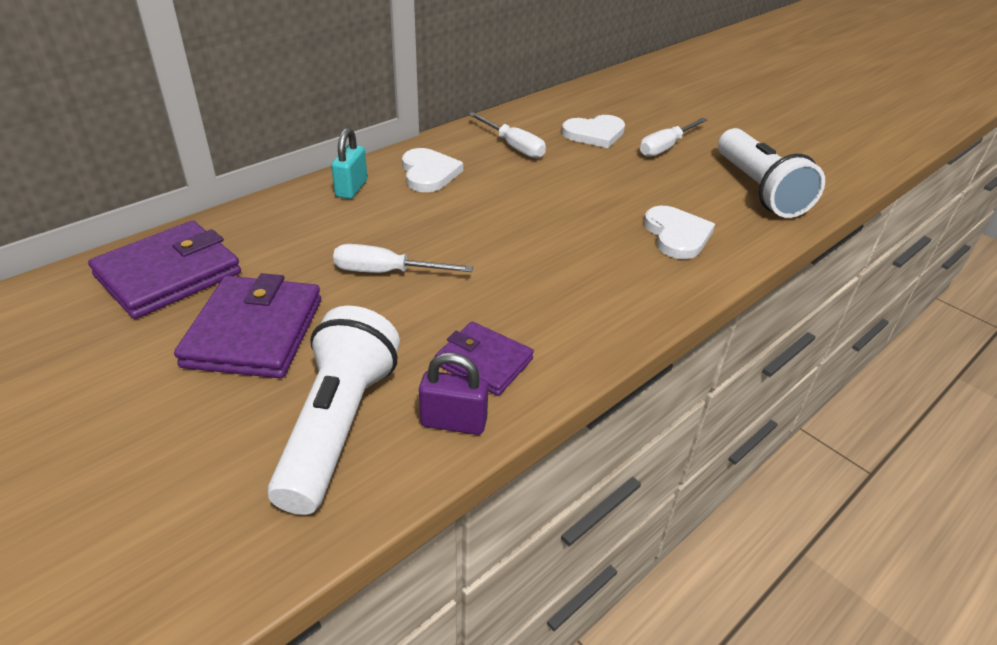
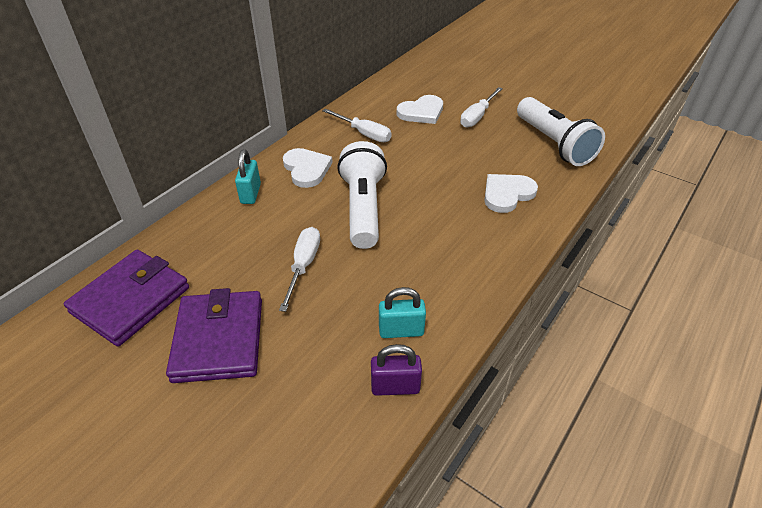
camera: 10 degrees left, 5 degrees up
white flashlight [267,306,400,515] -> white flashlight moved to [337,141,387,249]
white screwdriver [333,244,473,273] -> white screwdriver turned 105 degrees clockwise [279,227,320,312]
purple wallet [435,322,534,396] -> turquoise padlock [379,287,426,338]
white heart [644,206,715,259] -> white heart turned 105 degrees counterclockwise [484,174,538,213]

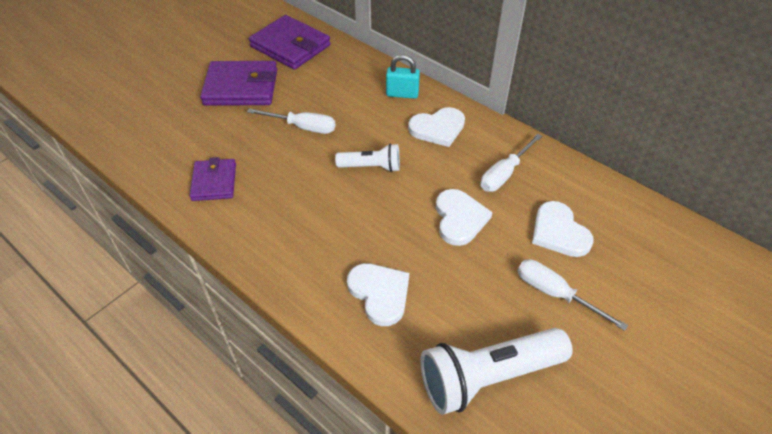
camera: 95 degrees right, 5 degrees up
white flashlight [337,141,387,249] -> white flashlight [335,143,400,172], size x0.56
purple padlock [371,344,422,396] -> none
turquoise padlock [379,287,426,338] -> purple wallet [190,157,236,201]
none -> white heart [436,189,493,246]

